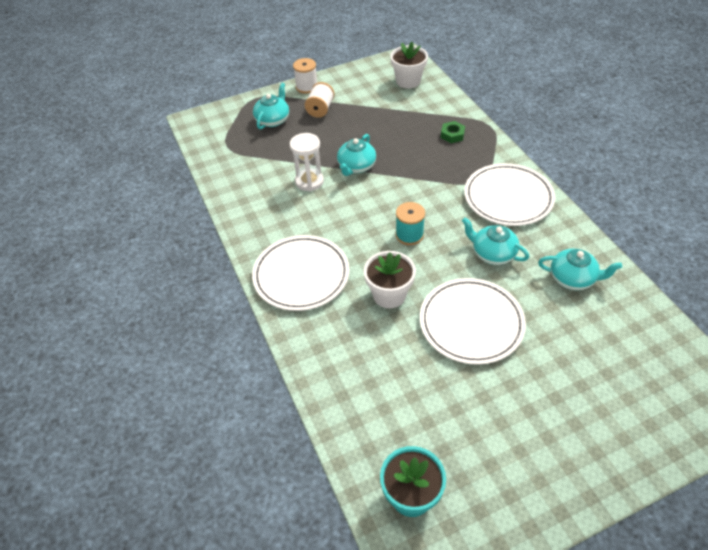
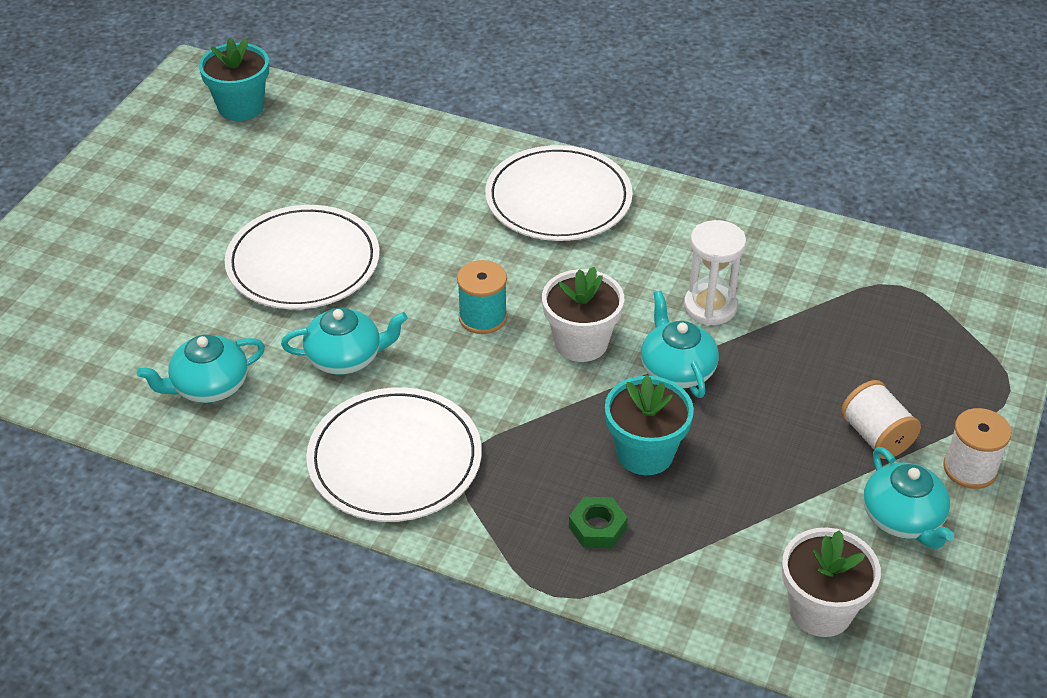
camera: 135 degrees right, 5 degrees down
turquoise teapot [253,83,289,129] -> turquoise teapot moved to [863,447,954,549]
white flower pot [364,251,416,308] -> white flower pot moved to [542,267,624,362]
none -> turquoise flower pot [605,375,694,475]

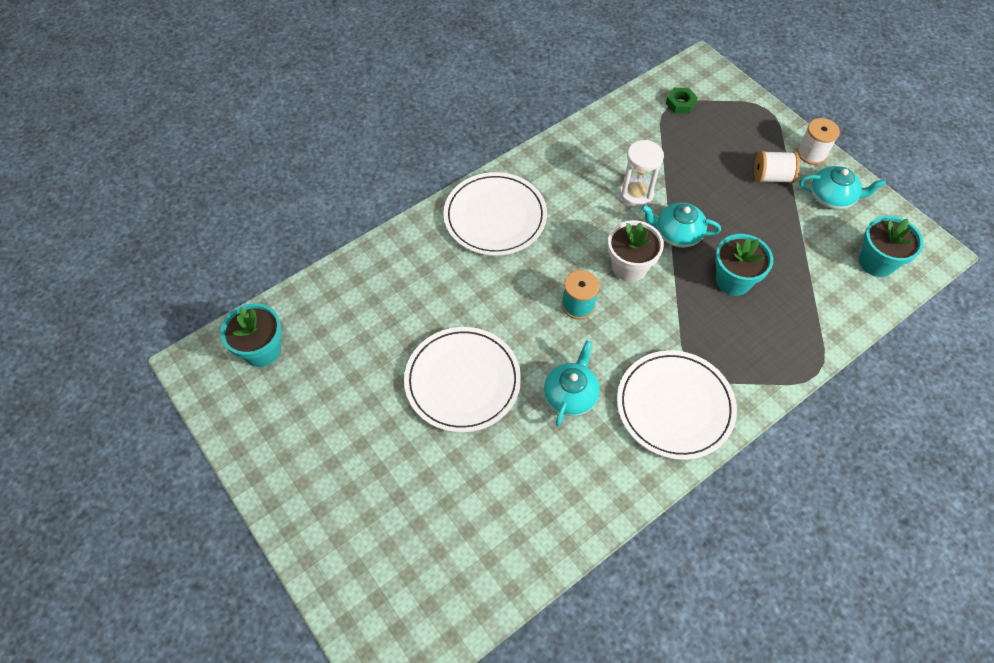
camera: 60 degrees left, 15 degrees up
turquoise teapot [137,335,265,403] -> none
green nut [569,497,628,548] -> green nut moved to [666,88,698,114]
white flower pot [782,527,881,637] -> turquoise flower pot [859,216,923,277]

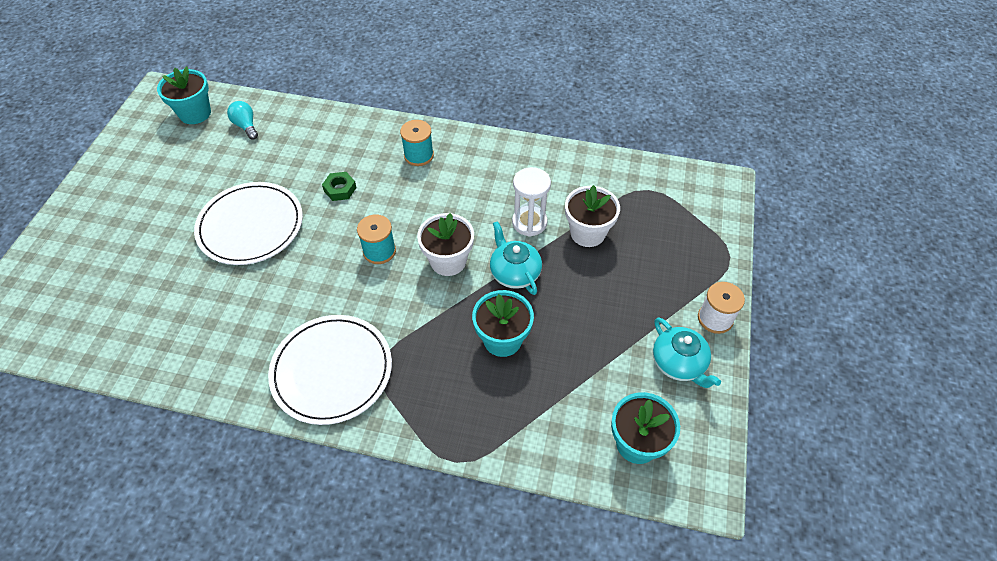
camera: 50 degrees right, 5 degrees down
white plate [444,172,547,256] -> turquoise spool [400,120,434,166]
turquoise teapot [544,341,600,426] -> none
green nut [666,88,698,114] -> green nut moved to [322,172,357,201]
white spool [754,151,800,183] -> none
none -> turquoise light bulb [227,101,258,140]
none -> white flower pot [565,185,620,247]

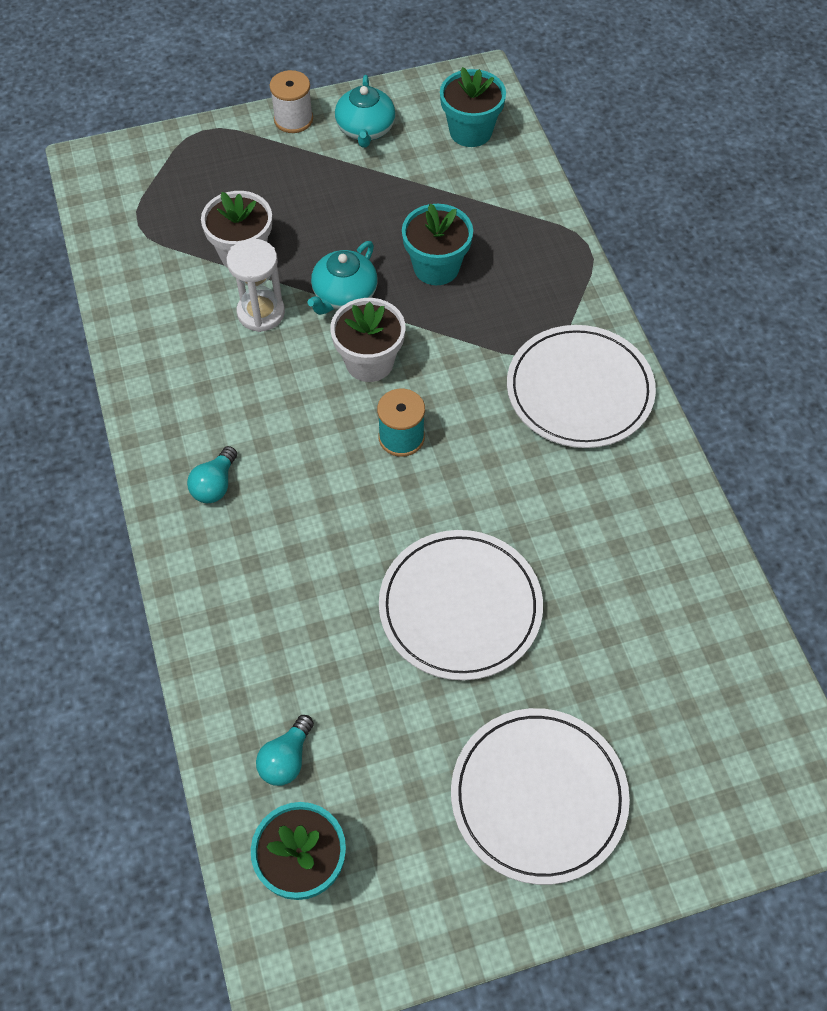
camera: 120 degrees left, 5 degrees up
green nut [322,172,357,201] -> none
turquoise spool [400,120,434,166] -> turquoise light bulb [187,446,237,504]
turquoise teapot [653,317,721,388] -> turquoise teapot turned 150 degrees clockwise [335,75,395,148]
none -> white plate [451,708,630,885]

